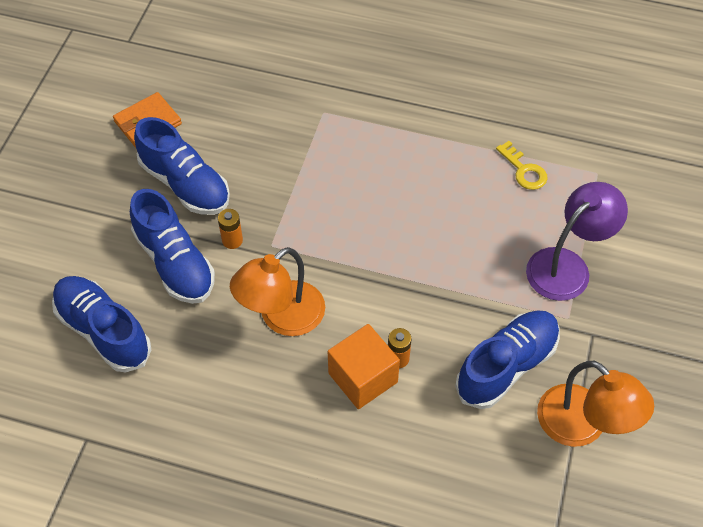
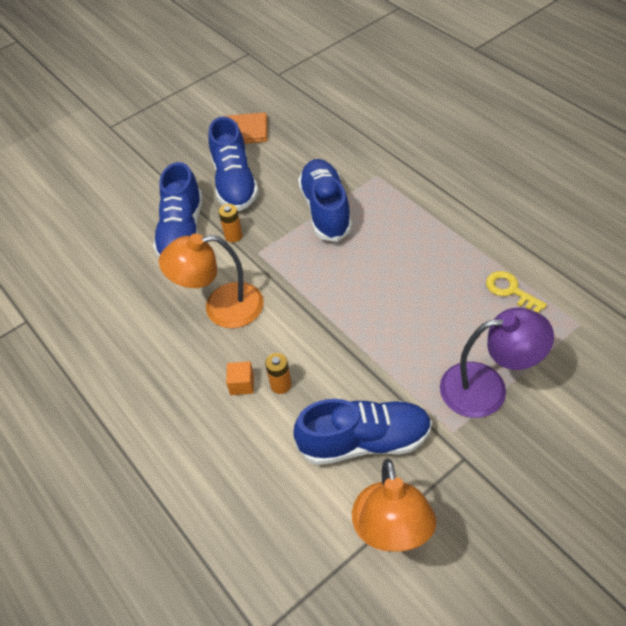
camera: 40 degrees right, 5 degrees down
blue shoe [52,276,151,373] -> blue shoe moved to [298,159,352,242]
orange cube [328,324,400,409] -> orange cube [226,361,254,395], size x0.49
yellow key [496,141,548,190] -> yellow key turned 135 degrees clockwise [486,271,547,313]

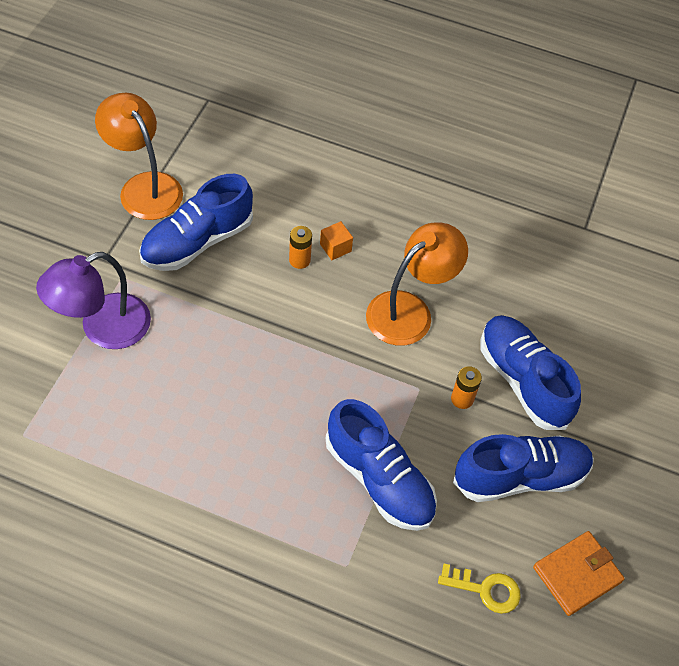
camera: 140 degrees right, 5 degrees up
blue shoe [208,117,259,211] -> blue shoe turned 120 degrees clockwise [453,434,594,502]
yellow key [486,271,547,313] -> yellow key moved to [438,564,521,614]

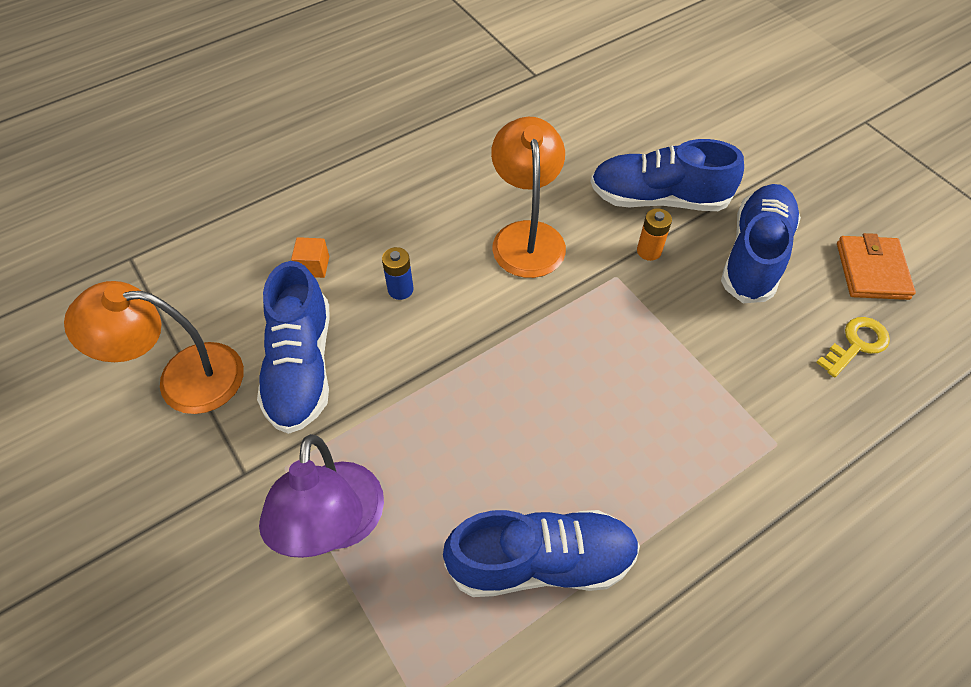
camera: 50 degrees left, 0 degrees up
orange battery [289,226,312,269] -> blue battery [382,247,414,300]
orange cube [320,221,353,260] -> orange cube moved to [291,237,329,278]
blue shoe [326,399,437,531] -> blue shoe moved to [443,510,640,597]

